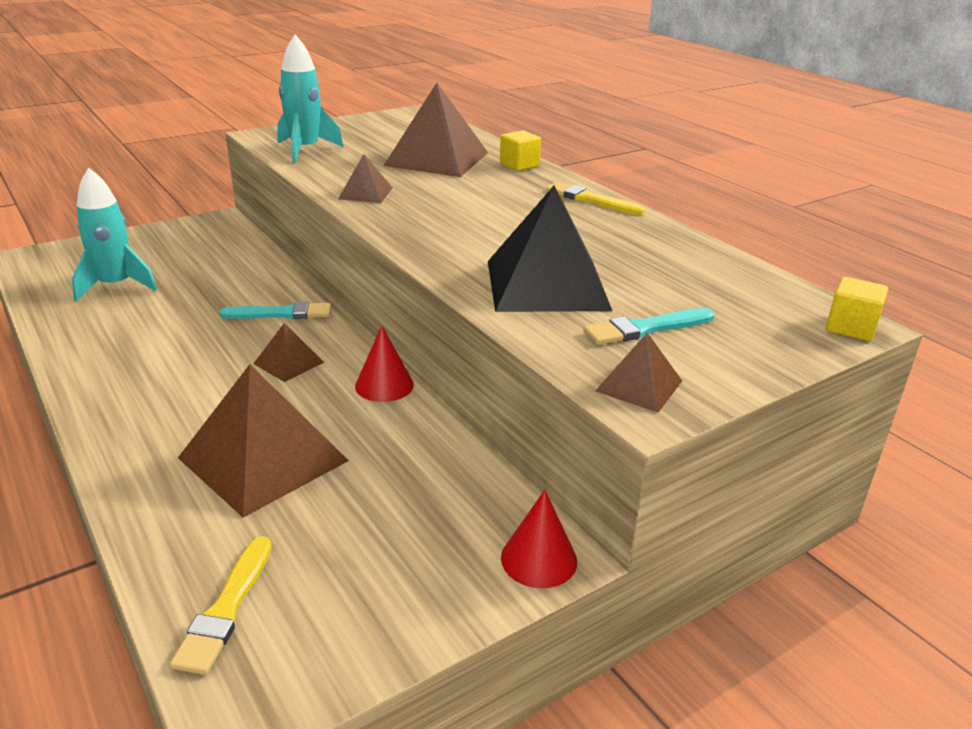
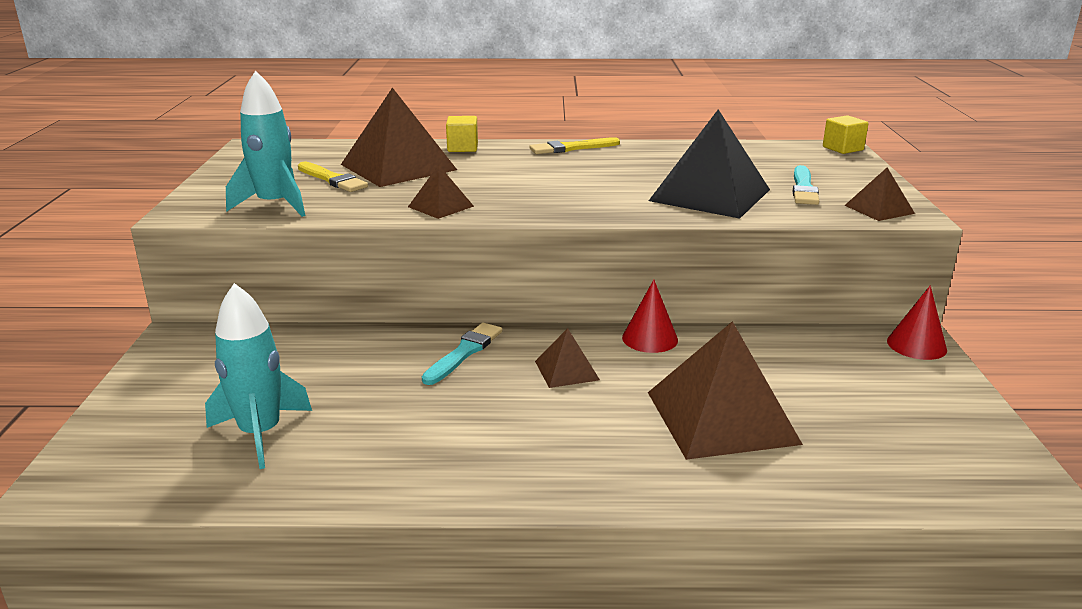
camera: 55 degrees left, 5 degrees down
yellow brush [170,536,272,675] -> yellow brush moved to [298,162,368,192]

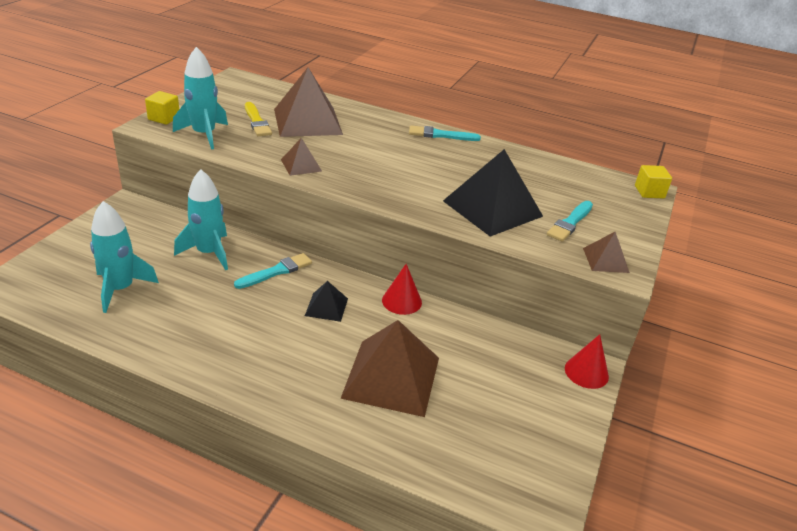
camera: 20 degrees right, 10 degrees up
yellow cube [446,116,478,152] -> yellow cube moved to [145,91,179,125]
yellow brush [529,137,620,154] -> turquoise brush [409,126,481,141]
brown pyramid [535,328,600,388] -> black pyramid [305,281,348,322]
none -> turquoise rocket [174,169,228,270]

